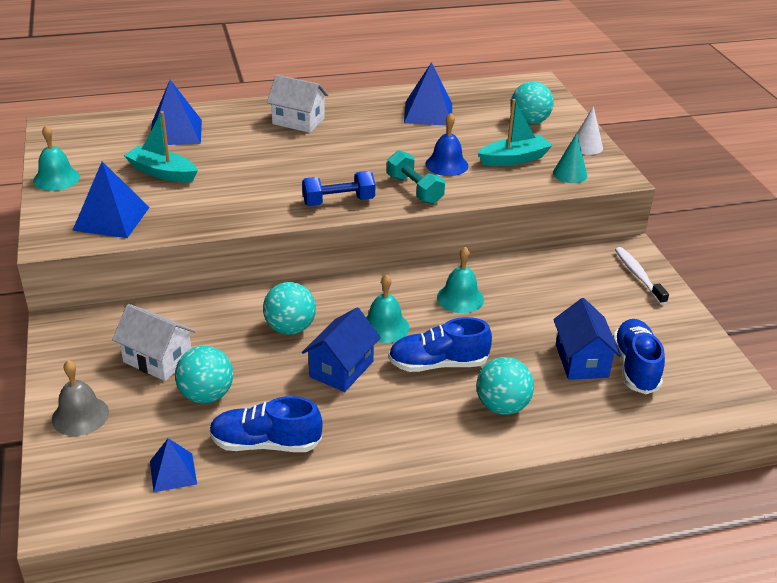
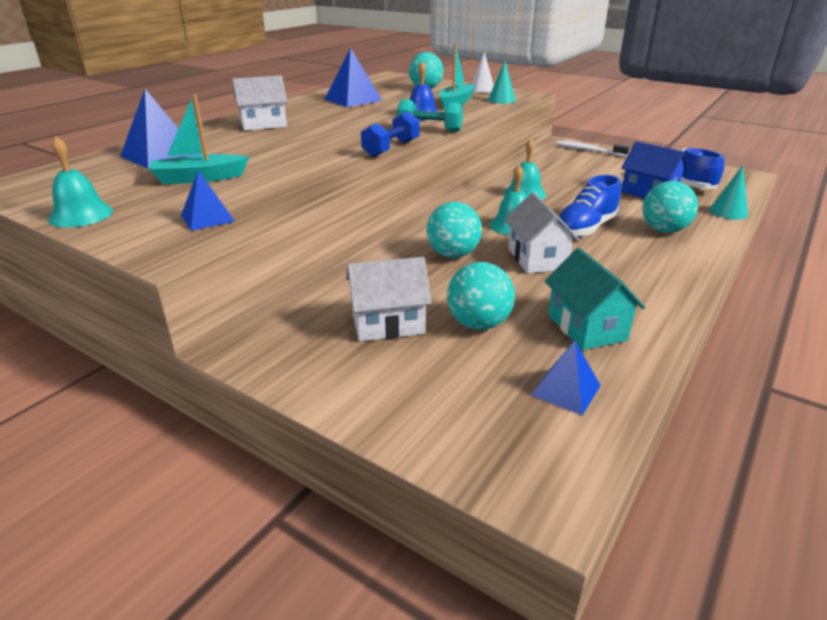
camera: 40 degrees left, 5 degrees down
grey bell [52,360,109,436] -> none
blue pyramid [72,161,150,238] -> blue pyramid [181,170,235,231], size x0.60
blue shoe [209,396,323,452] -> turquoise house [545,248,645,350]
blue house [302,308,381,392] -> white house [505,192,580,274]
none -> turquoise cone [709,166,748,220]

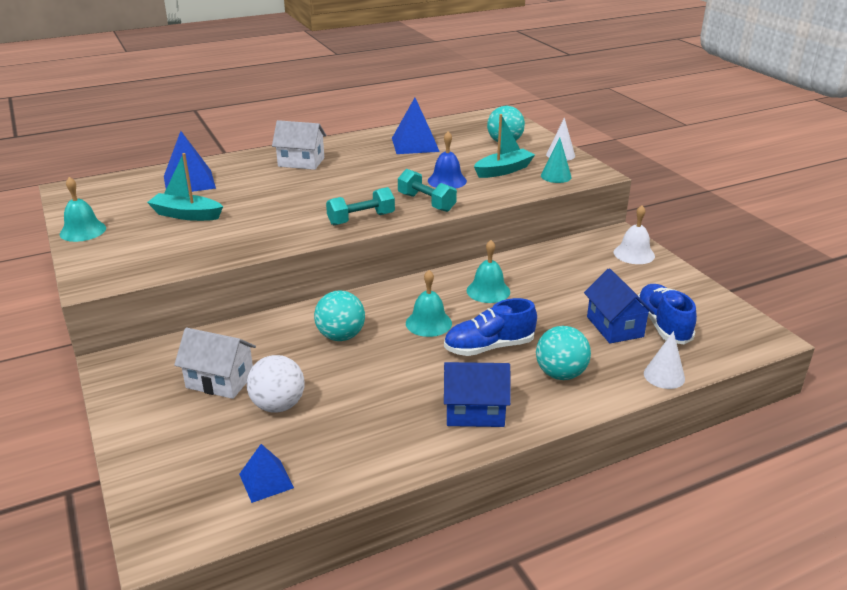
camera: 30 degrees right, 0 degrees up
blue pyramid [181,170,235,231] -> none
blue dumbbell [361,111,420,157] -> turquoise dumbbell [326,187,395,225]
turquoise ball [447,262,515,330] -> white ball [247,355,305,413]
white house [505,192,580,274] -> none
turquoise house [545,248,645,350] -> none
white toothbrush [556,141,630,157] -> white bell [614,205,655,264]
turquoise cone [709,166,748,220] -> white cone [644,331,685,389]
none -> blue house [444,362,511,427]

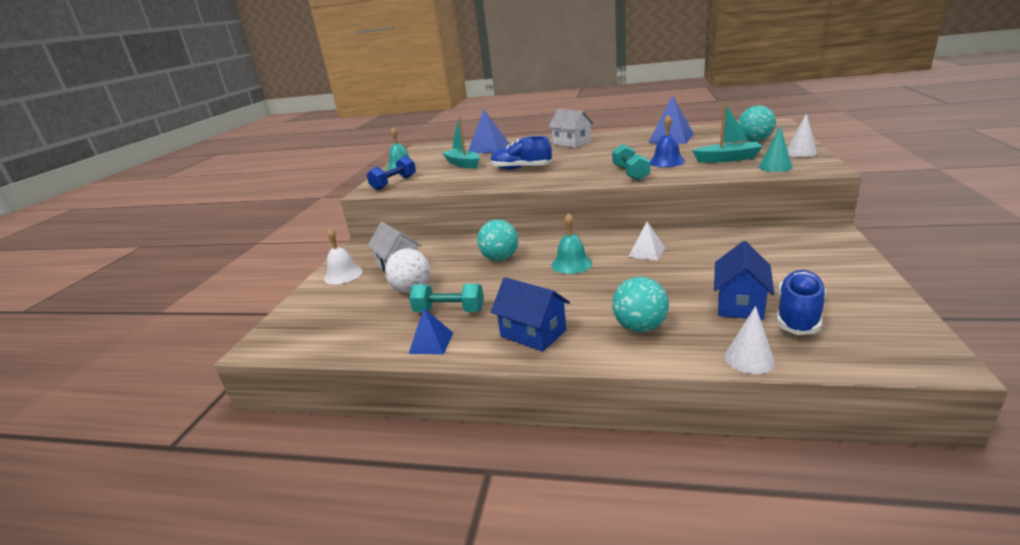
camera: 40 degrees right, 5 degrees down
blue pyramid [239,444,294,503] -> blue pyramid moved to [409,308,453,354]
turquoise dumbbell [326,187,395,225] -> turquoise dumbbell moved to [409,284,484,312]
blue shoe [444,298,537,356] -> blue shoe moved to [491,136,552,169]
turquoise bell [467,240,510,303] -> white pyramid [628,222,665,261]
white bell [614,205,655,264] -> white bell moved to [324,228,363,284]
none -> blue dumbbell [367,156,416,190]

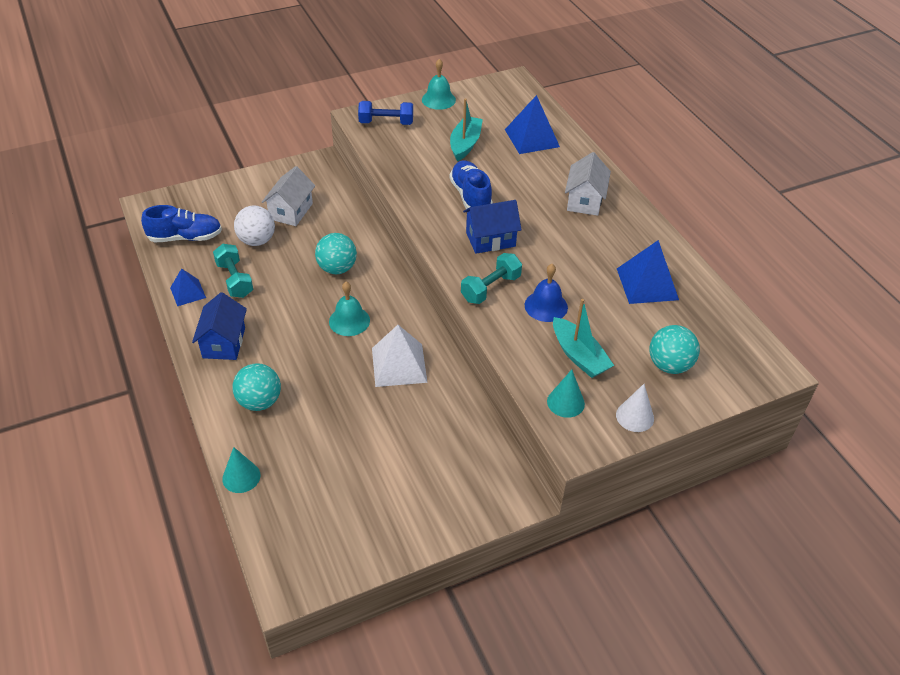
camera: 50 degrees right, 20 degrees up
white bell [324,228,363,284] -> none
white pyramid [628,222,665,261] -> white pyramid [372,325,427,387], size x1.66
blue house [714,241,775,320] -> blue house moved to [463,200,522,254]
white cone [725,306,775,374] -> turquoise cone [222,447,260,493]
blue shoe [777,270,826,335] -> blue shoe moved to [141,205,222,242]

